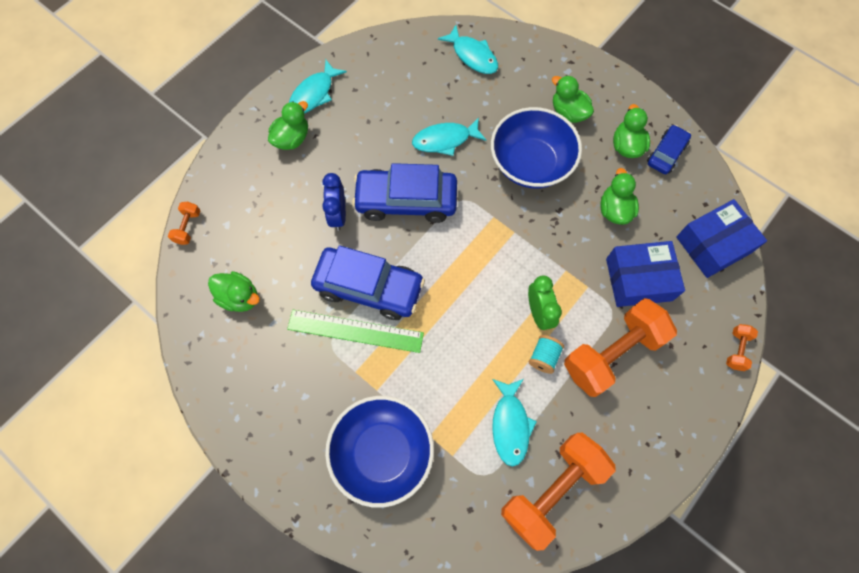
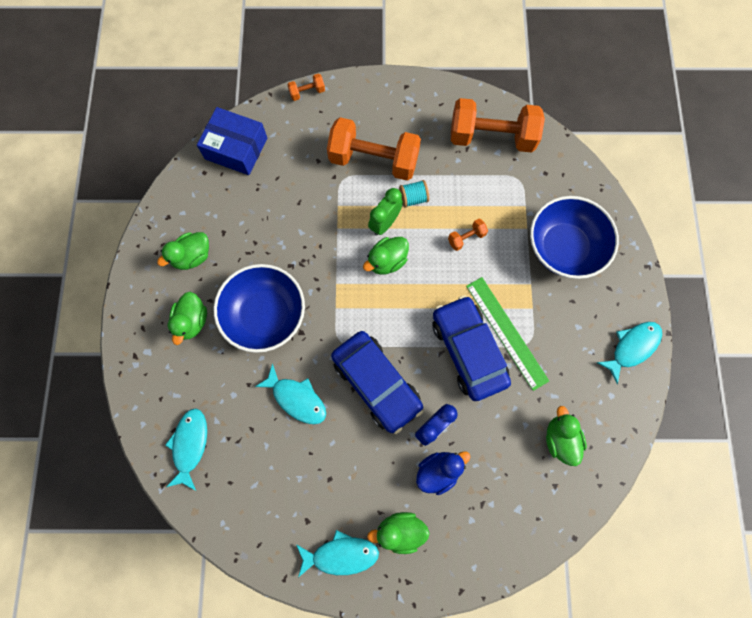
camera: 130 degrees left, 5 degrees up
orange dumbbell [168,201,200,245] -> orange dumbbell moved to [448,219,488,251]
turquoise fish [492,379,537,467] -> turquoise fish moved to [597,322,662,384]
green duck [601,168,639,225] -> green duck moved to [363,237,409,275]
blue box [606,241,685,307] -> none
blue car [647,125,691,174] -> none
none -> blue duck [416,451,470,495]

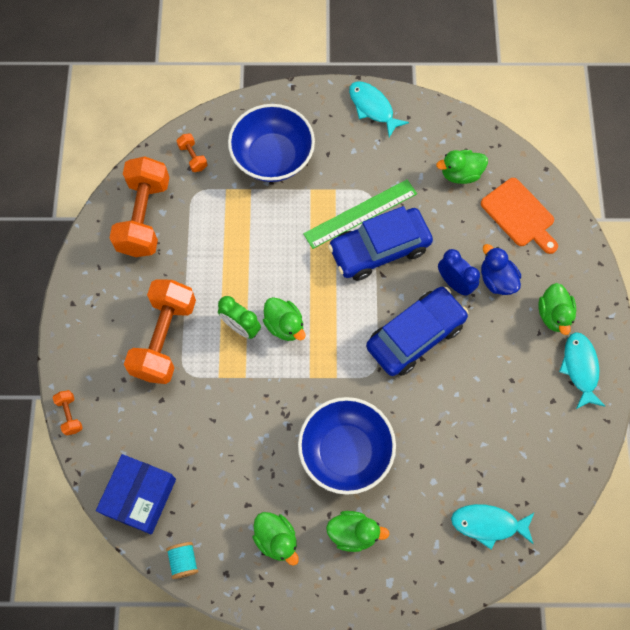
camera: 90 degrees left, 5 degrees down
turquoise fish [255,364,326,424] -> none
turquoise spool [399,180,429,208] -> turquoise spool moved to [166,542,198,579]
orange dumbbell [448,219,488,251] -> orange dumbbell moved to [176,133,208,172]
none -> orange cutting board [481,178,558,254]

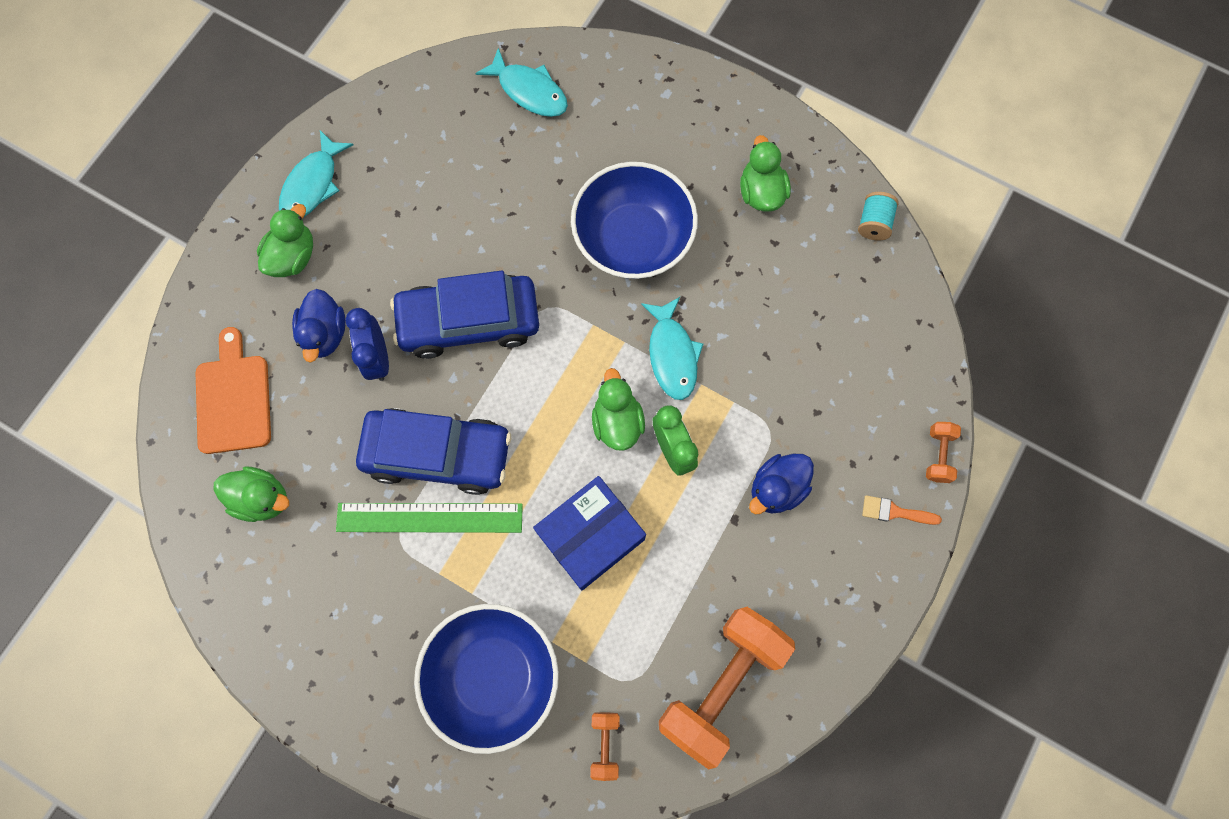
camera: 150 degrees left, 5 degrees up
blue box [96,454,176,534] -> blue box moved to [533,476,646,590]
orange dumbbell [124,279,196,384] -> blue duck [749,454,814,514]
green duck [326,511,389,552] -> none
turquoise fish [349,81,409,137] -> turquoise fish moved to [641,297,703,400]
none -> orange brush [862,495,942,525]

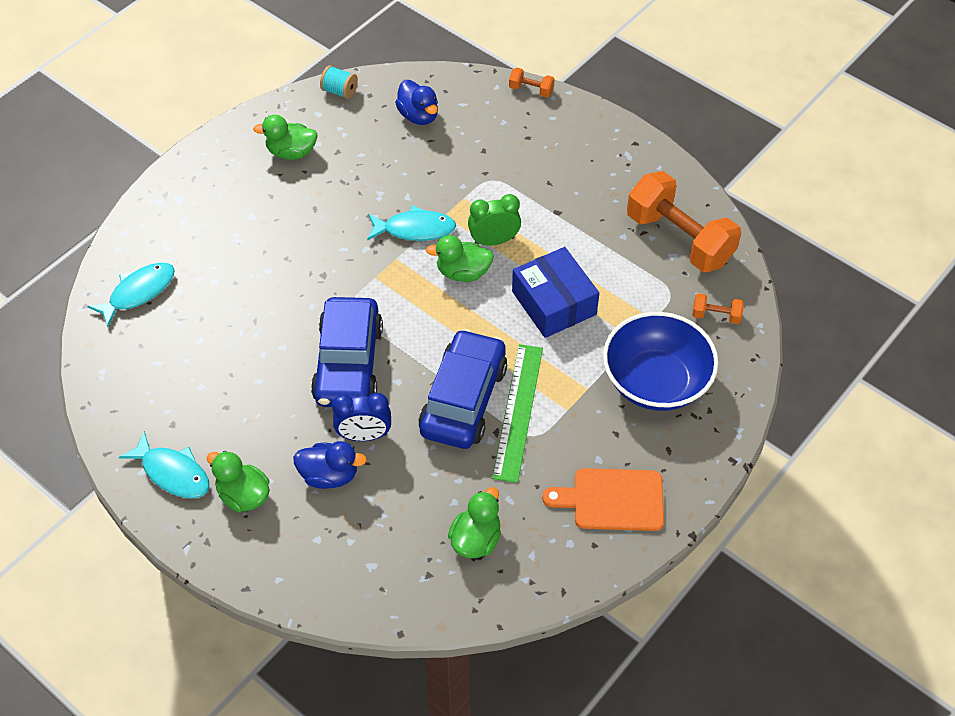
camera: 80 degrees left, 20 degrees down
orange cutting board [196,327,271,454] -> orange cutting board moved to [542,468,664,531]
blue bowl [571,162,698,279] -> none
blue duck [749,454,814,514] -> blue duck moved to [395,80,438,125]
orange brush [862,495,942,525] -> none

